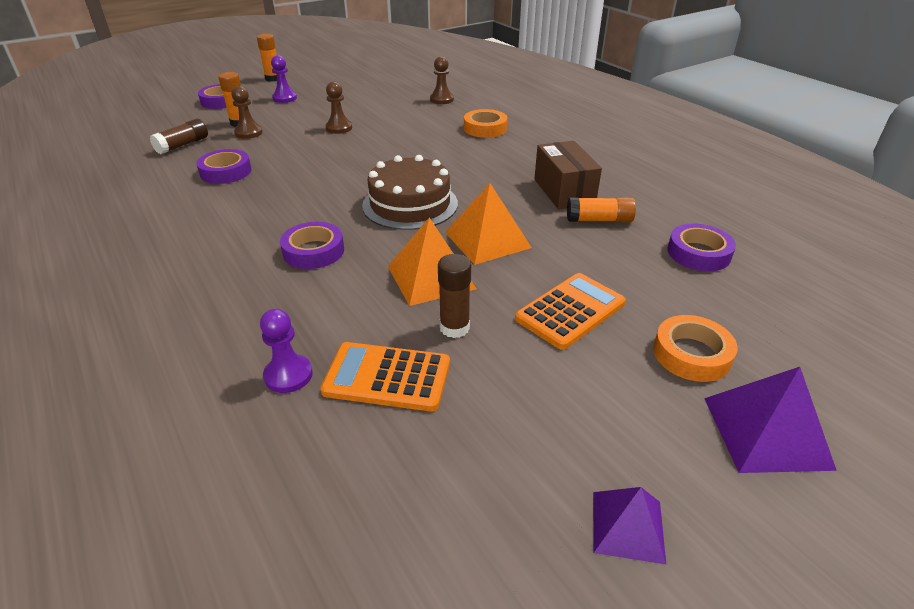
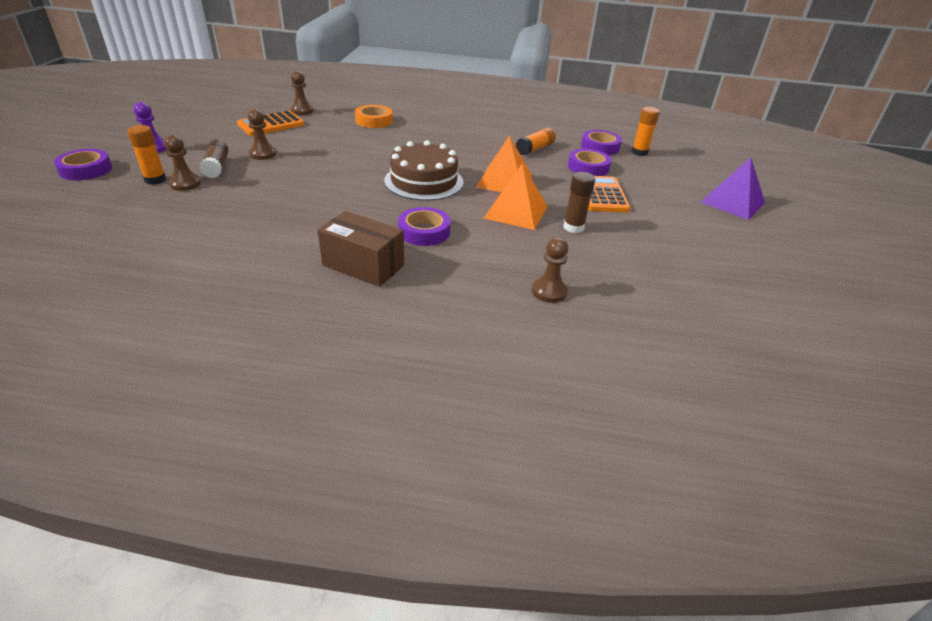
camera: 50 degrees left, 0 degrees up
brown glue stick [150,119,208,154] -> brown glue stick moved to [200,140,228,178]
purple tape [196,149,252,184] -> purple tape moved to [568,149,612,176]
orange glue stick [257,34,277,82] -> orange glue stick moved to [632,107,660,156]
purple pawn [260,309,313,393] -> brown pawn [532,237,569,303]
orange calculator [320,342,450,412] -> orange calculator moved to [237,111,305,136]
brown box [534,141,602,209] -> brown box moved to [318,211,404,287]
purple pyramid [593,487,666,564] -> none
orange tape [653,315,737,382] -> none

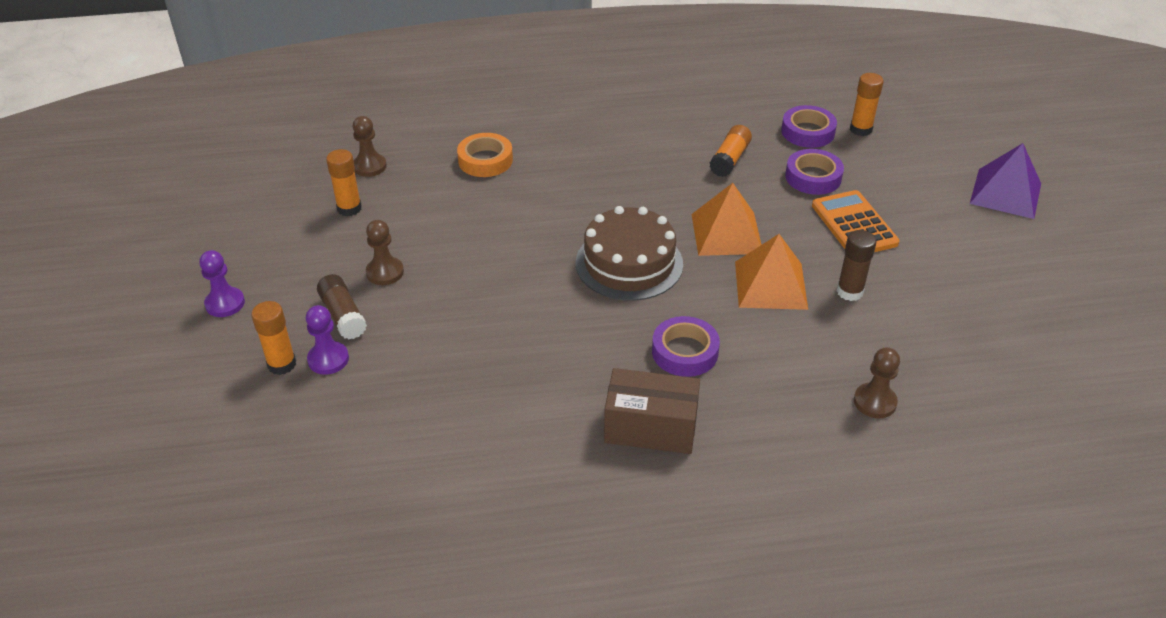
camera: 15 degrees left, 5 degrees up
purple tape [54,149,112,180] -> none
brown pawn [164,135,201,191] -> purple pawn [306,305,349,375]
orange calculator [237,111,305,136] -> orange glue stick [326,149,362,216]

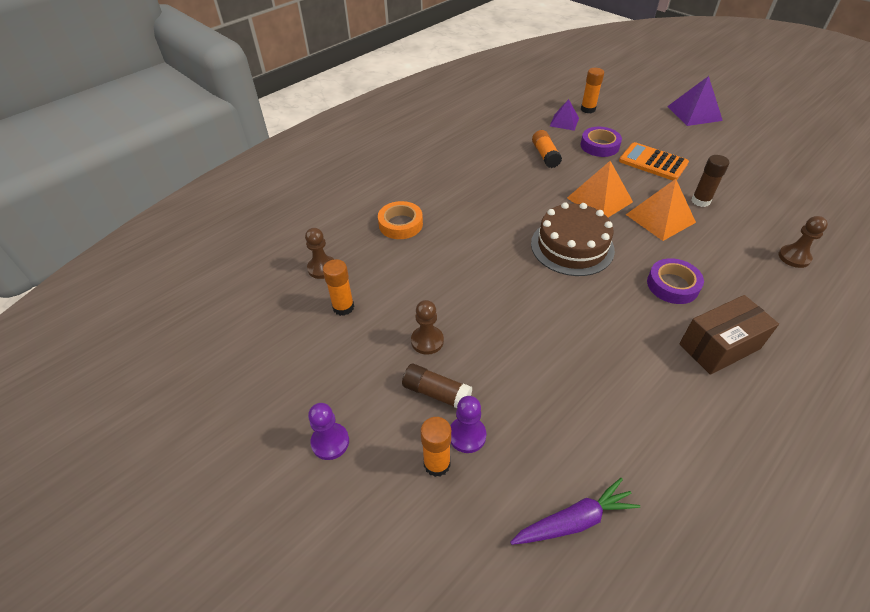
camera: 35 degrees left, 5 degrees up
purple tape [781,105,837,148] -> purple pyramid [550,99,579,131]
none -> purple carrot [510,478,640,545]

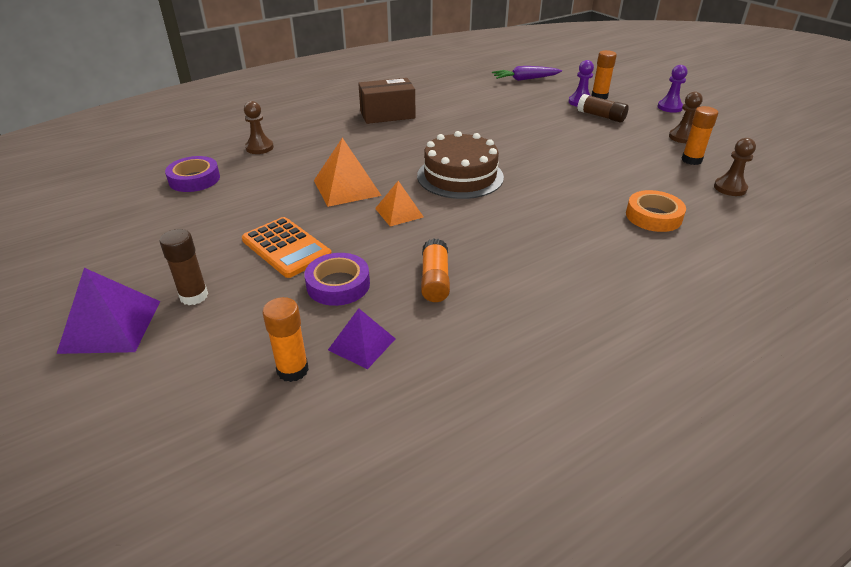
camera: 170 degrees left, 10 degrees down
brown pawn [411,300,444,355] -> brown pawn moved to [669,91,703,143]
orange pyramid [567,161,633,217] -> orange pyramid [375,181,423,226], size x0.63
purple tape [647,258,704,304] -> purple tape moved to [165,156,220,192]
brown glue stick [691,155,729,207] -> brown glue stick moved to [159,229,208,305]

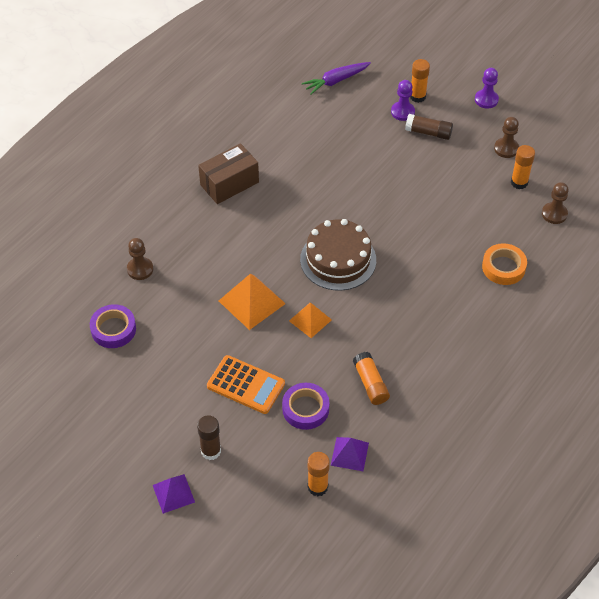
camera: 20 degrees left, 15 degrees up
purple pyramid [57,268,160,354] -> purple pyramid [153,474,195,514], size x0.63

